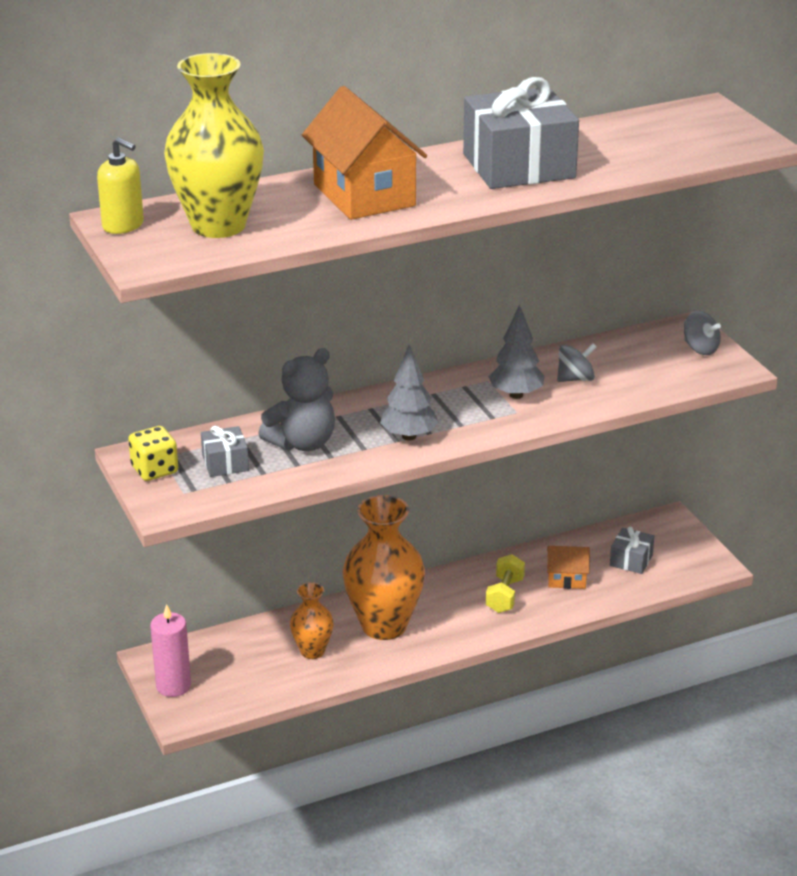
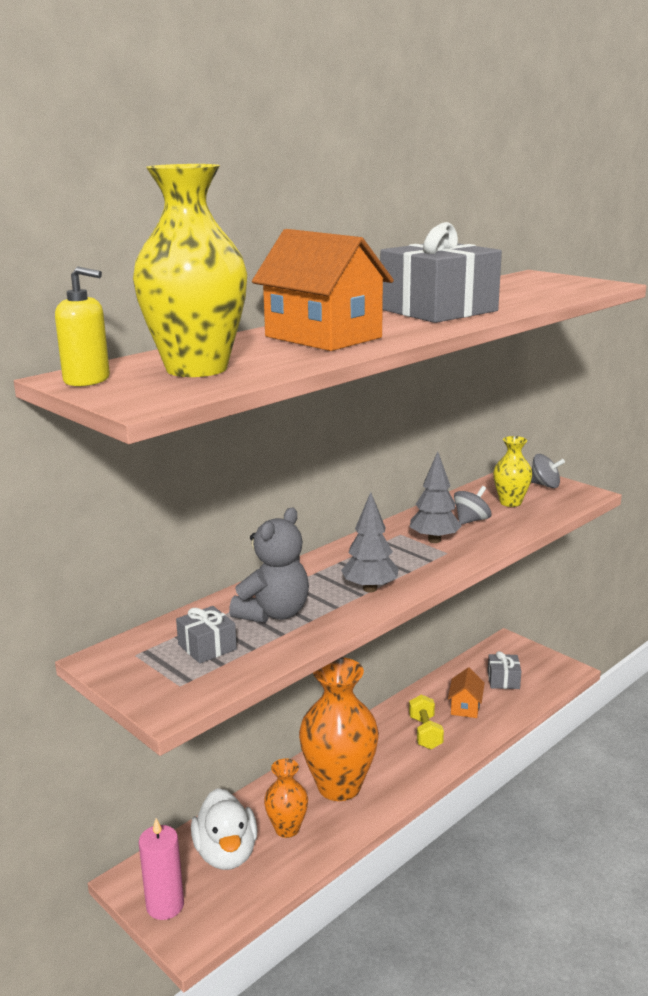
camera: 20 degrees left, 10 degrees down
yellow dice [128,426,178,481] -> none
orange house [547,546,590,589] -> orange house turned 60 degrees counterclockwise [448,667,485,718]
none -> white duck [191,788,258,870]
none -> yellow vase [493,436,532,507]

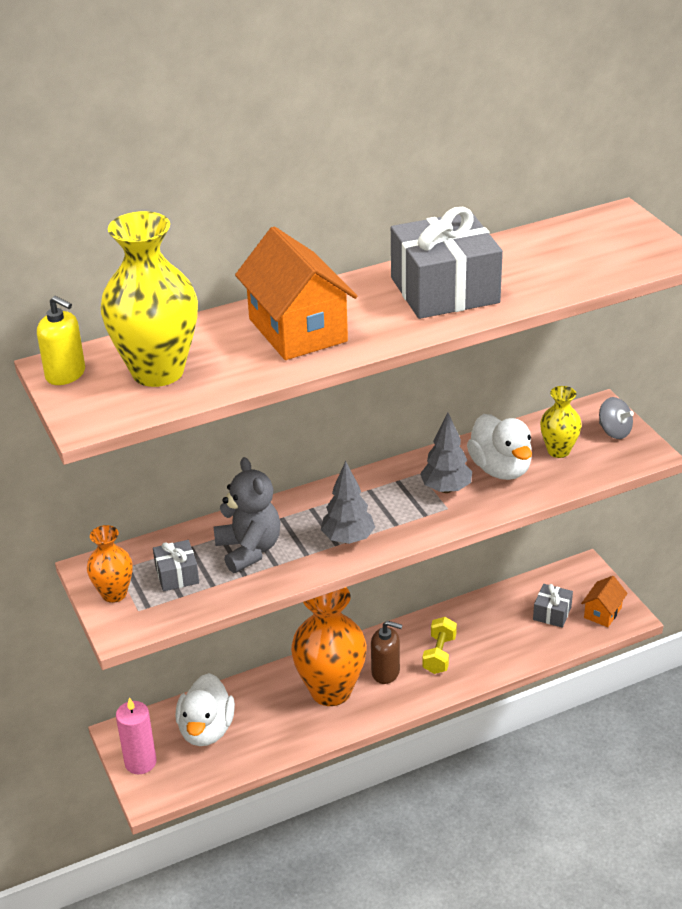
camera: 20 degrees right, 15 degrees up
grey teddy bear [229,507,309,623] -> grey teddy bear turned 75 degrees counterclockwise [214,457,280,573]
orange vase [264,759,308,838] -> orange vase moved to [87,525,133,603]
orange house [448,667,485,718] -> orange house moved to [581,576,628,627]
grey spinning top [454,486,492,525] -> white duck [467,414,532,480]
none -> brown soap dispenser [371,621,402,684]

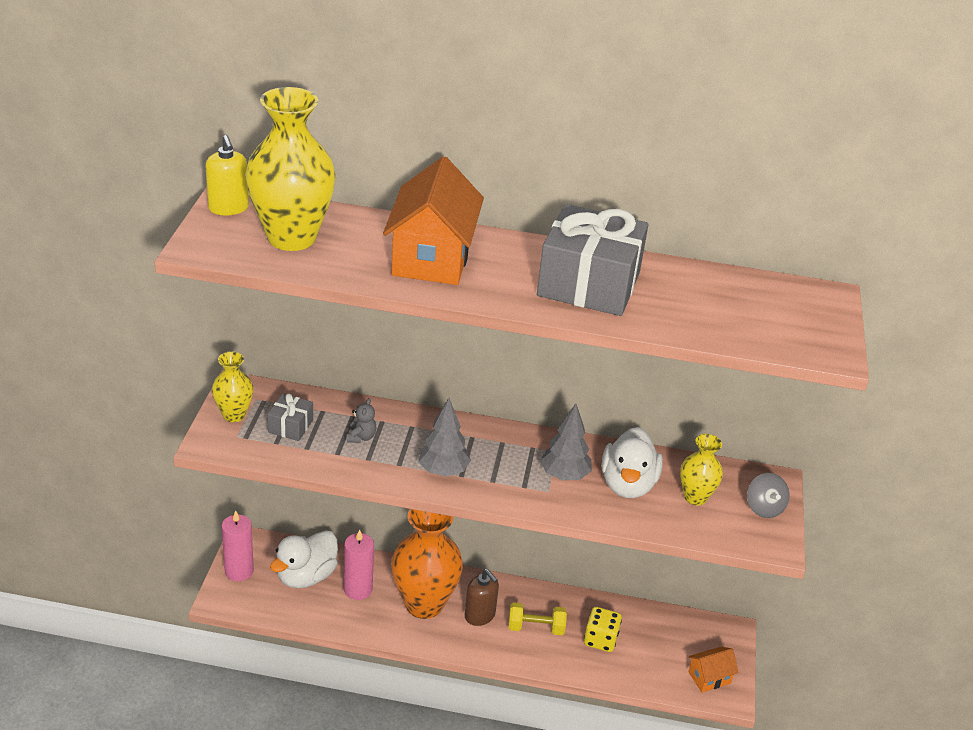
camera: 30 degrees right, 0 degrees up
orange vase [87,525,133,603] -> yellow vase [212,351,254,422]
grey teddy bear [214,457,280,573] -> grey teddy bear [347,398,377,443], size x0.48
yellow dumbbell [422,617,457,674] -> yellow dumbbell turned 45 degrees clockwise [508,602,567,635]
grey gift [533,584,573,628] -> none
none -> pink candle [344,529,374,600]
none -> yellow dice [584,607,622,652]

